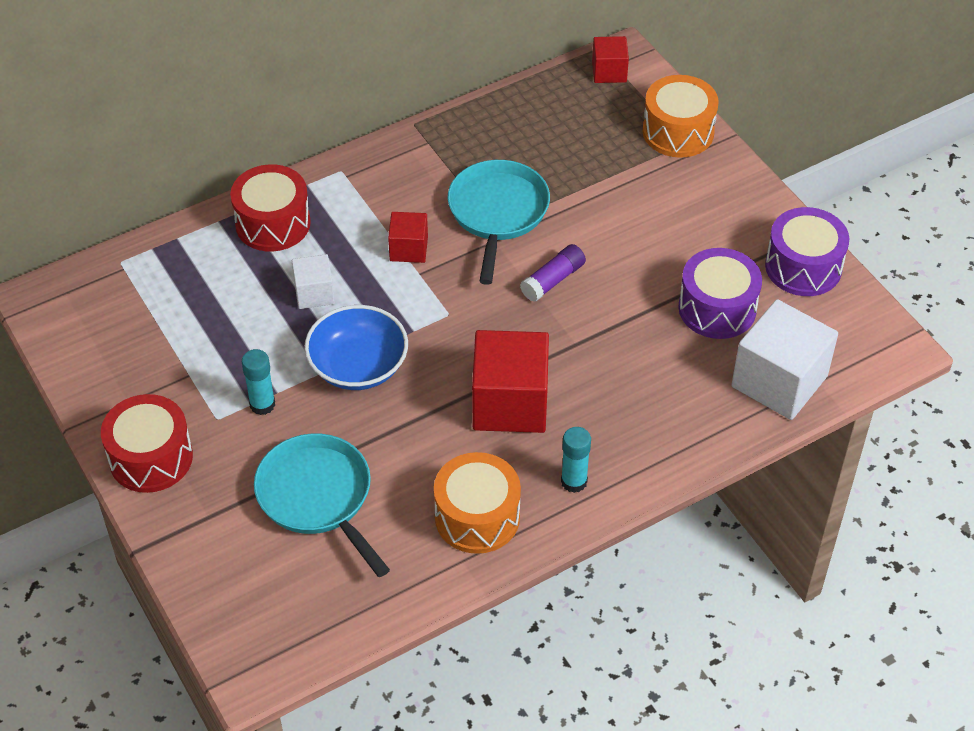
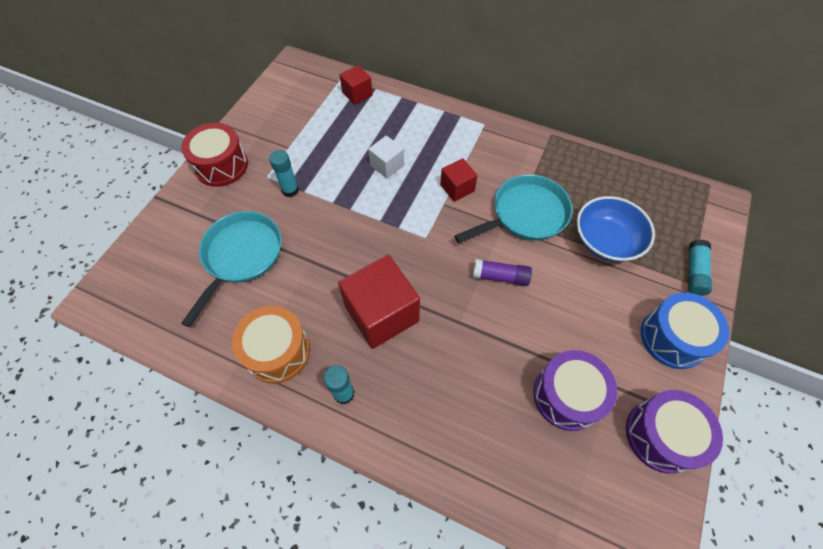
camera: 55 degrees right, 10 degrees up
red drum [230,164,311,251] -> none
blue bowl [304,305,408,390] -> blue bowl moved to [577,196,655,262]
red cube [592,36,629,83] -> red cube moved to [339,65,373,105]
orange drum [642,75,719,158] -> turquoise glue stick [688,239,712,296]
white cube [731,299,838,420] -> none
none -> blue drum [641,293,730,369]

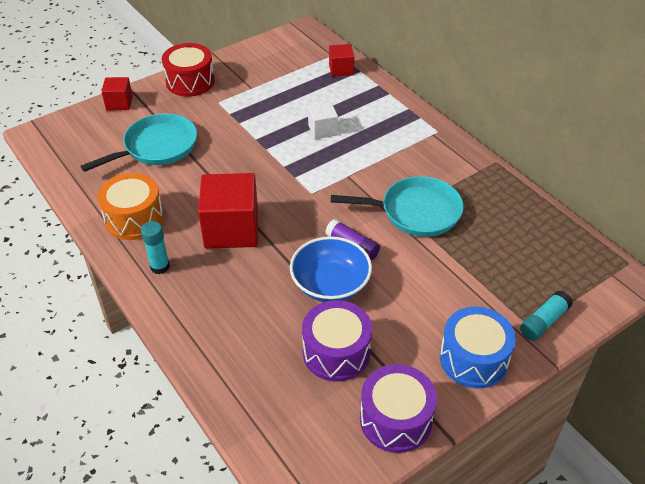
camera: 30 degrees right, 15 degrees down
turquoise glue stick [269,150,299,197] -> none
red cube [440,158,478,202] -> red cube moved to [101,77,133,110]
blue bowl [577,196,655,262] -> blue bowl moved to [290,236,372,302]

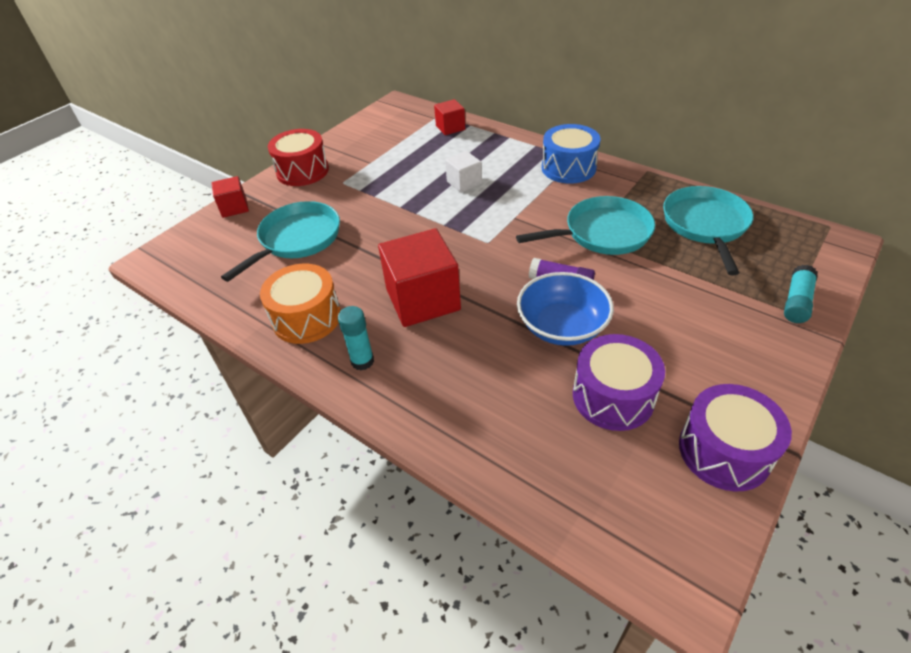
camera: 15 degrees left, 0 degrees up
blue drum [440,306,516,388] -> blue drum moved to [542,124,601,184]
none -> turquoise pan [663,186,753,275]

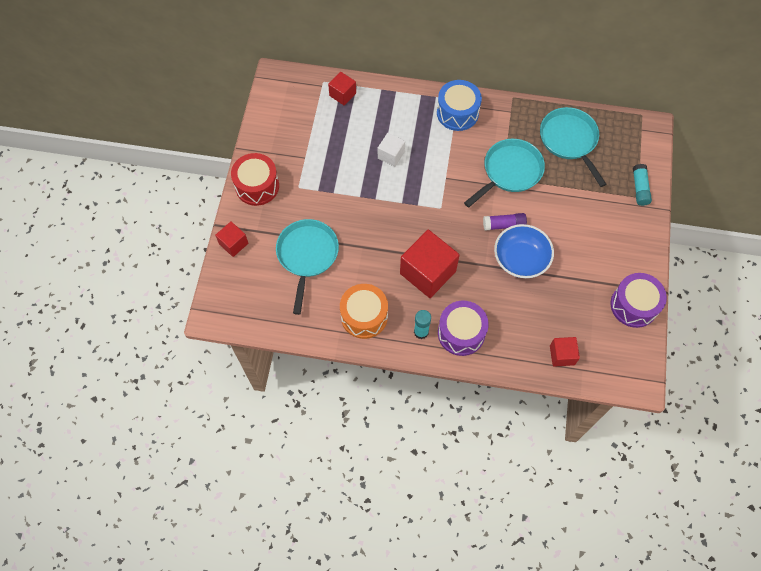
camera: 30 degrees left, 20 degrees up
purple drum [573,334,665,431] -> purple drum moved to [438,301,489,356]
none -> red cube [550,337,580,367]

